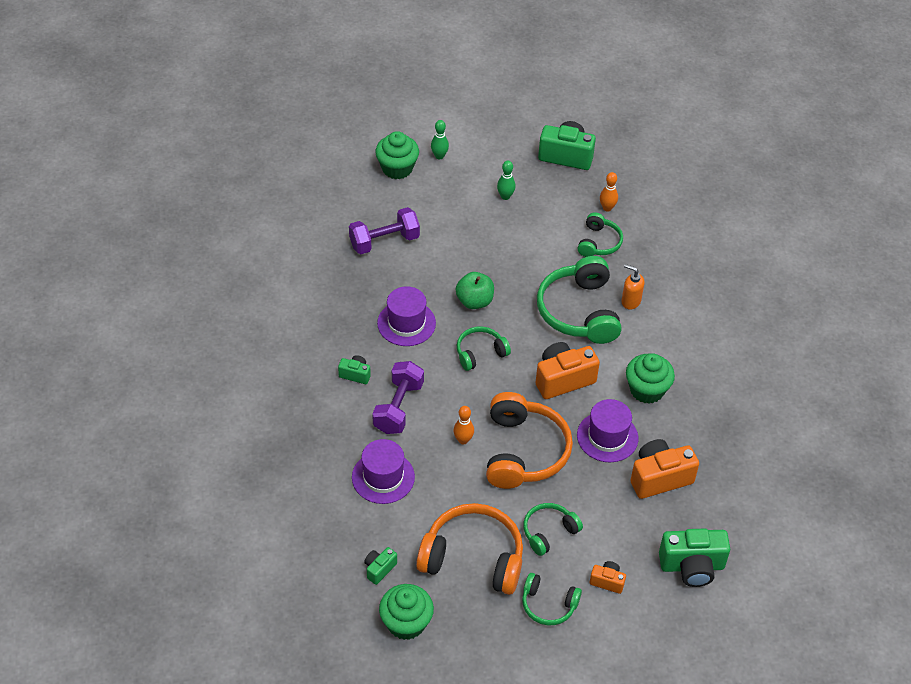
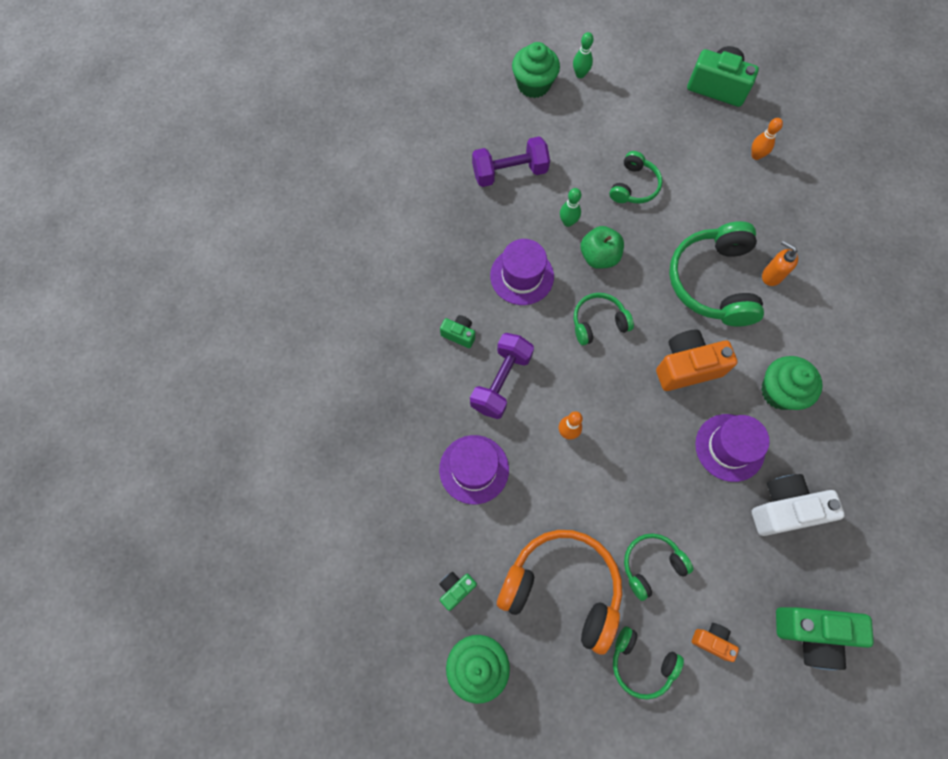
camera: 10 degrees right, 20 degrees up
orange headphones [486,392,573,489] -> none
green bowling pin [497,161,516,200] -> green bowling pin moved to [560,188,581,227]
green headphones [578,212,623,257] -> green headphones moved to [609,151,662,203]
orange camera [631,439,699,499] -> white camera [752,474,845,536]

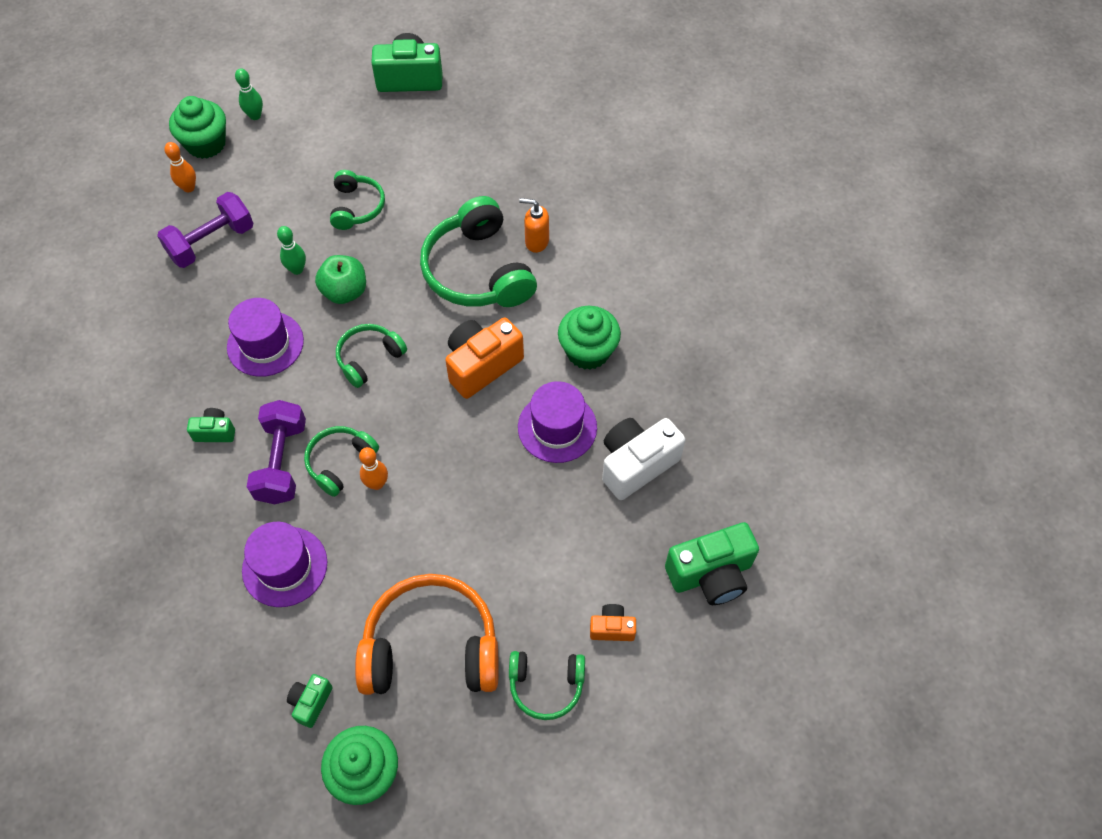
camera: 25 degrees left, 10 degrees down
green headphones [624,533,693,601] -> green headphones moved to [304,426,379,497]
orange bowling pin [751,118,783,160] -> orange bowling pin moved to [164,142,196,192]

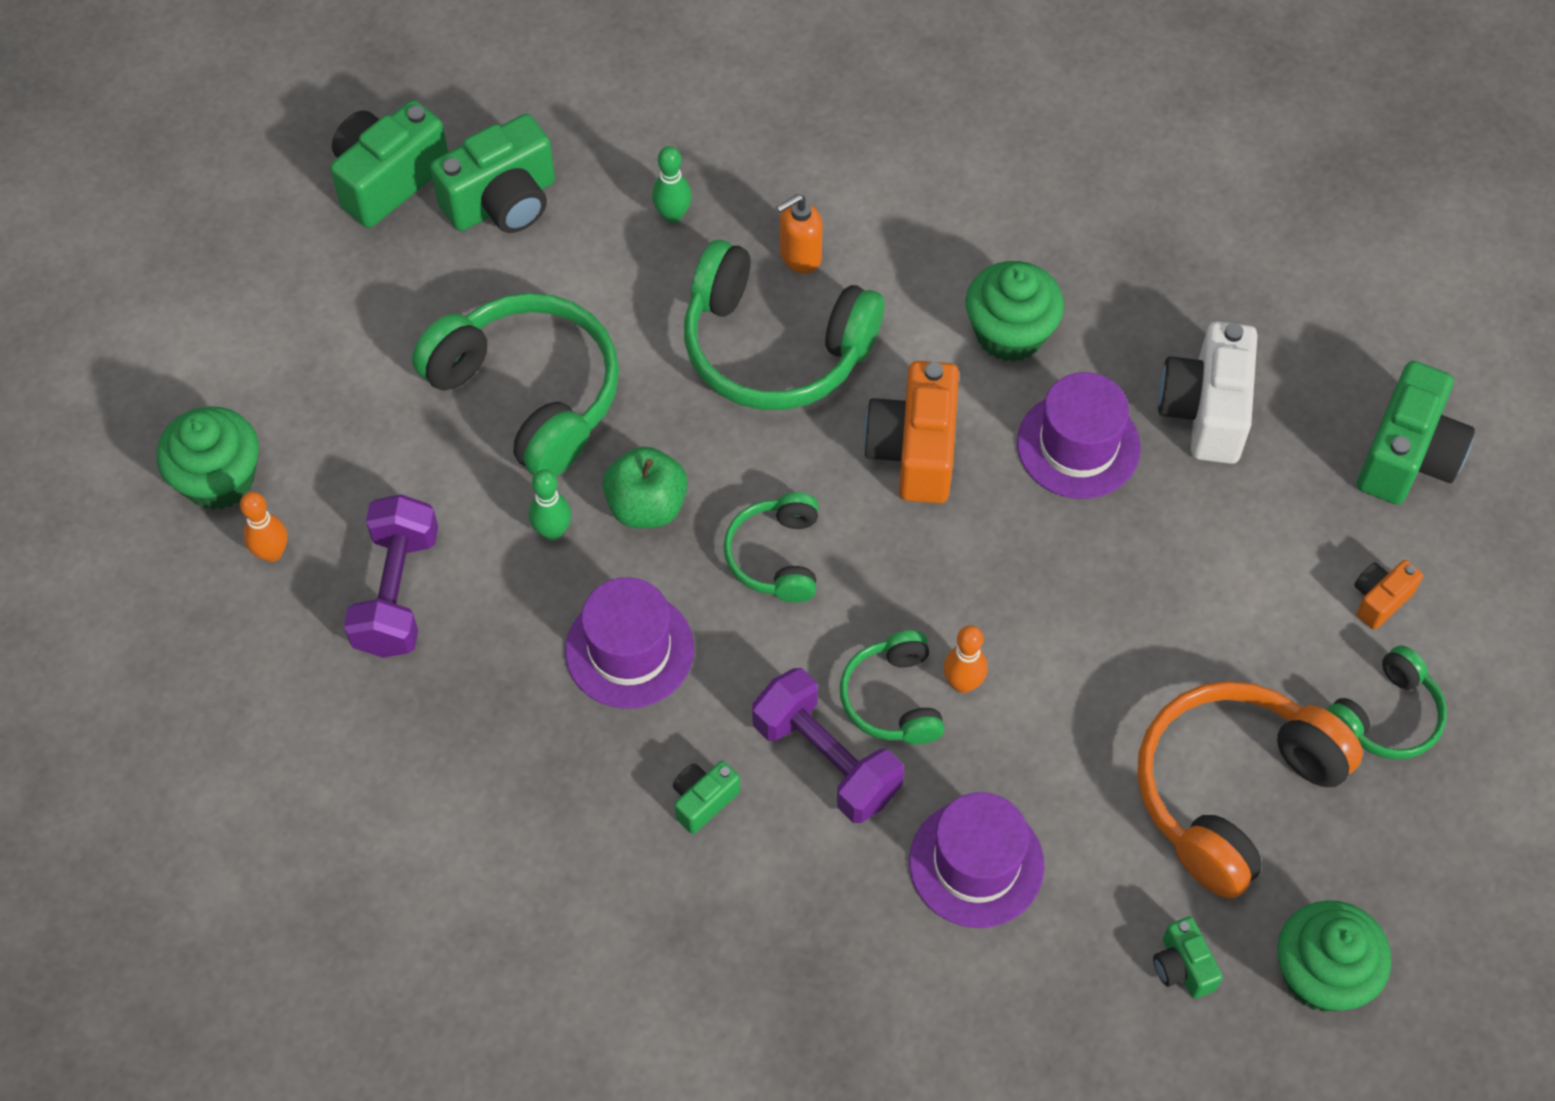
camera: 45 degrees left, 0 degrees up
green bowling pin [235,68,263,120] -> green bowling pin moved to [652,146,692,223]
green headphones [330,170,385,230] -> green headphones [412,293,619,476], size x1.83
none -> green camera [430,114,555,233]

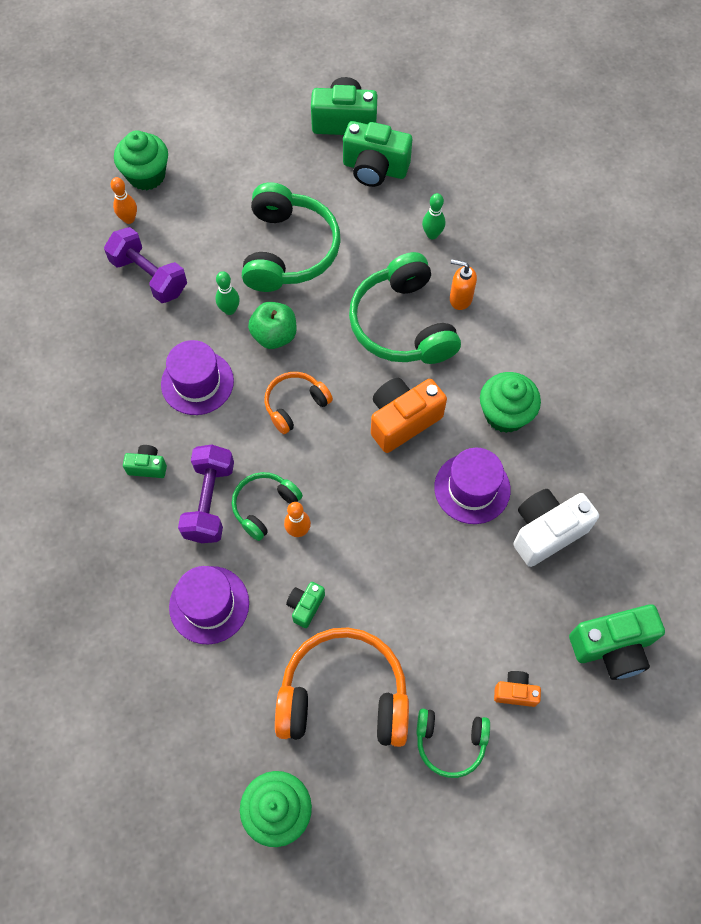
camera: 50 degrees right, 5 degrees up
purple dumbbell [344,494,438,658] -> purple dumbbell turned 75 degrees clockwise [104,227,187,303]
green headphones [723,492,819,603] -> orange headphones [265,372,333,434]
green camera [1153,916,1223,999] -> green camera moved to [286,582,325,628]

